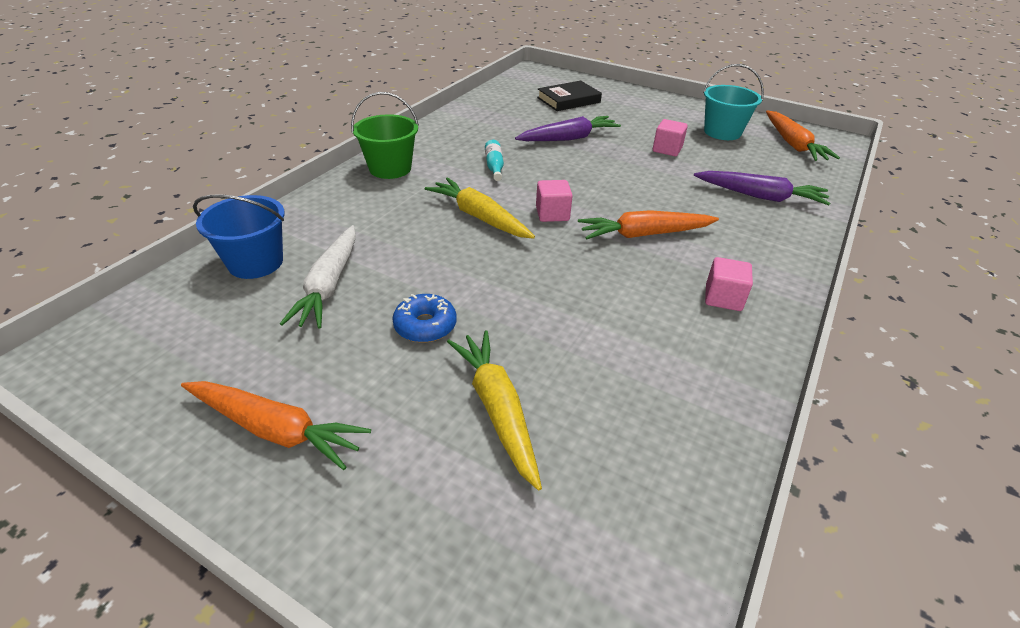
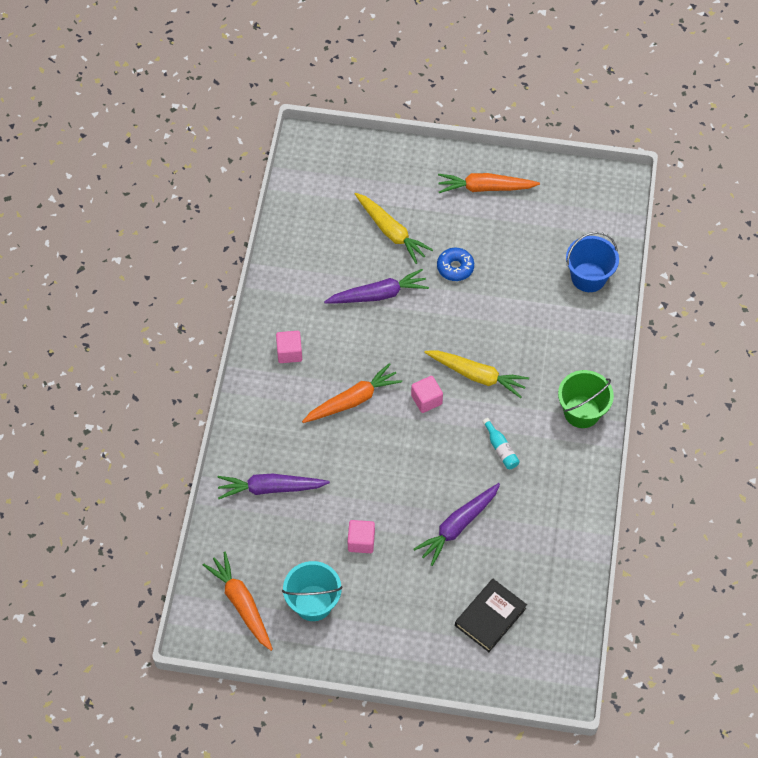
camera: 160 degrees right, 20 degrees up
white carrot [280,225,356,329] -> none
none -> purple carrot [324,269,429,304]

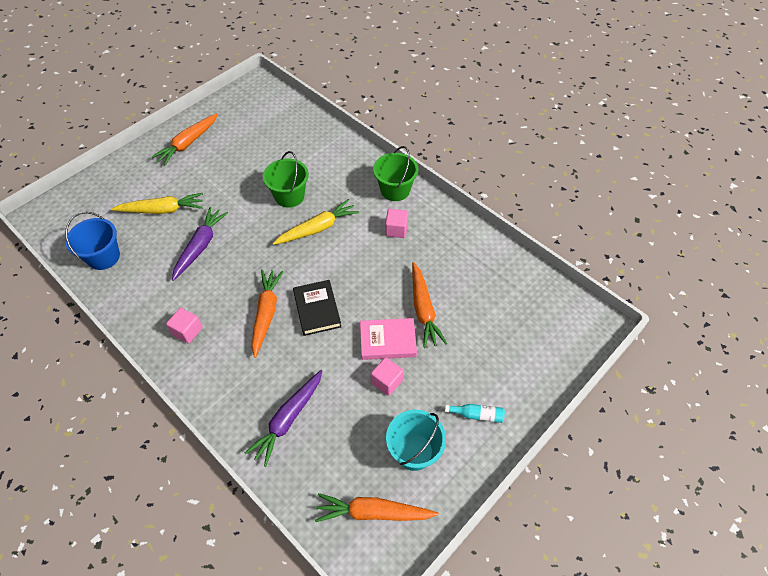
camera: 55 degrees left, 5 degrees down
pink cube [411,376,443,413] -> pink cube moved to [385,209,408,238]
purple carrot [413,483,500,566] -> orange carrot [412,262,447,348]
blue donut [437,248,474,281] -> none
black book [455,579,527,652] -> black book moved to [293,280,341,336]
turquoise bottle [482,418,520,469] -> turquoise bottle moved to [445,404,505,423]
blue bucket [566,232,619,292] -> blue bucket moved to [65,212,120,270]
none -> green bucket [263,151,309,208]
none -> pink book [360,318,417,360]

